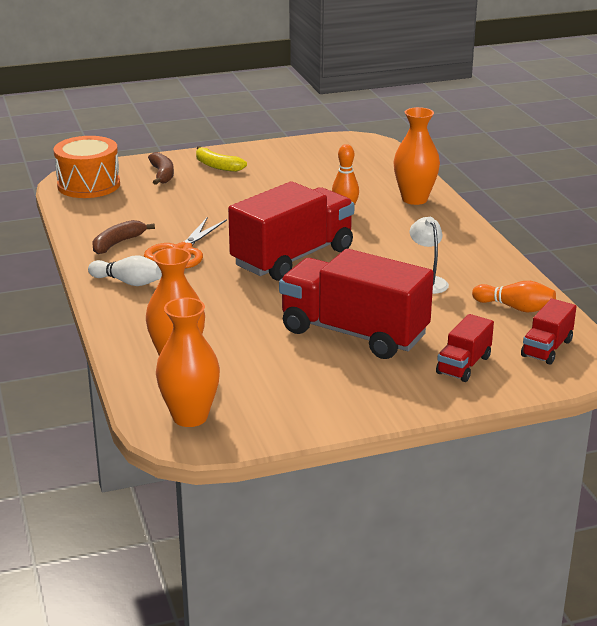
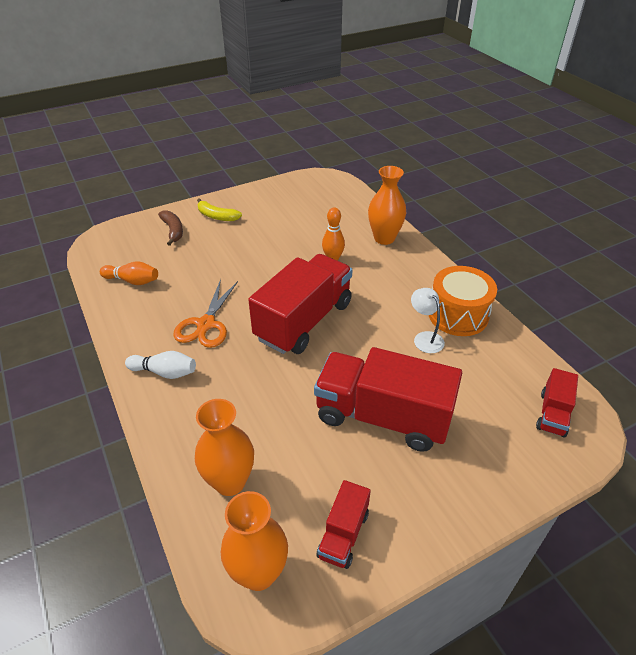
camera: 10 degrees left, 15 degrees up
orange drum [54,136,120,198] -> orange drum moved to [429,266,497,336]
brown banana [92,220,155,254] -> none
red truck [436,314,494,382] -> red truck moved to [317,480,371,569]
orange bowling pin [472,281,556,313] -> orange bowling pin moved to [100,261,158,285]

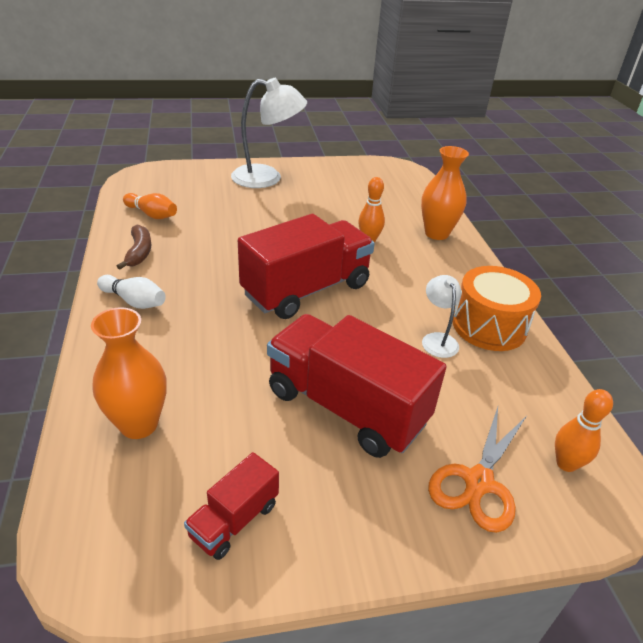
camera: 15 degrees right, 5 degrees down
brown banana [158,210,183,246] -> brown banana moved to [117,225,151,270]
orange scissors [173,279,238,348] -> orange scissors moved to [428,407,526,533]
yellow banana [197,198,242,221] -> white lamp [231,77,307,188]
orange vase [221,491,288,591] -> none
red truck [536,368,578,437] -> orange bowling pin [555,389,613,472]

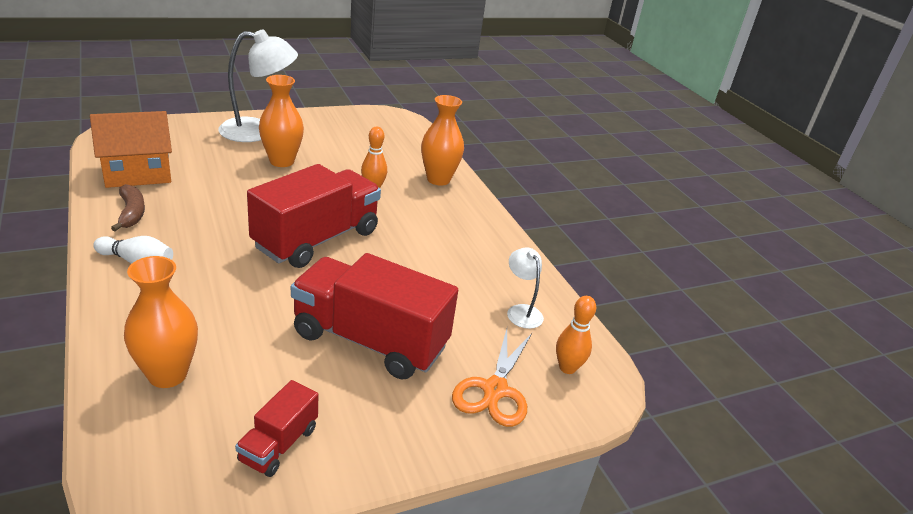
camera: 15 degrees left, 5 degrees down
orange bowling pin [123,193,177,219] -> orange house [90,111,172,188]
white lamp [422,275,461,358] -> white lamp moved to [507,248,544,329]
orange drum [453,266,541,351] -> none
none -> orange vase [259,75,304,167]

